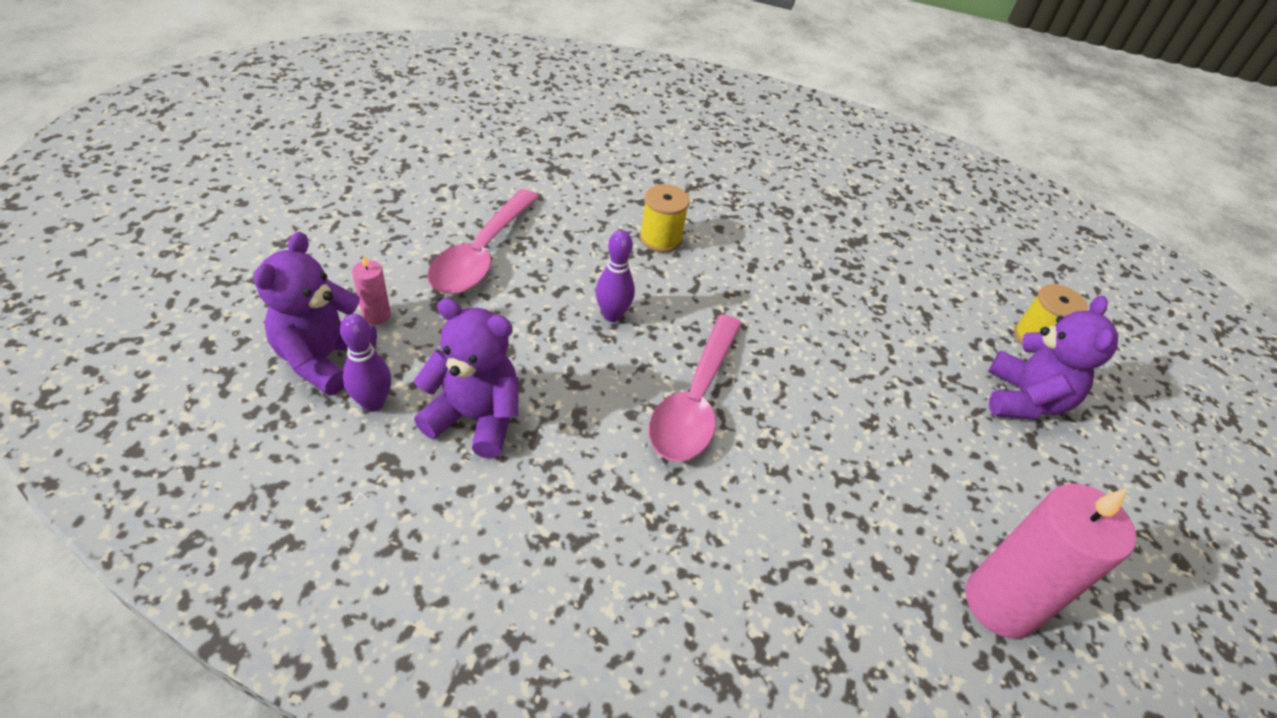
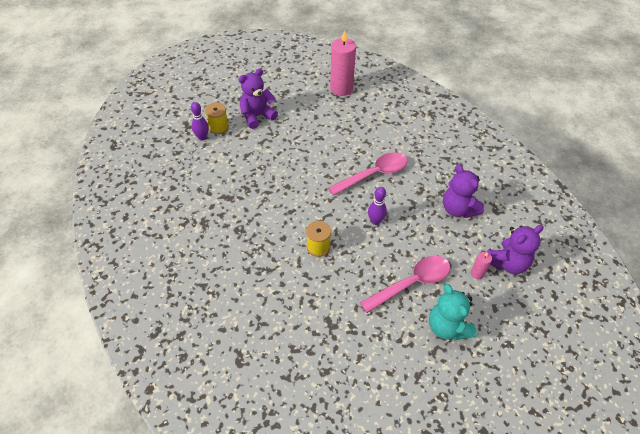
camera: 135 degrees left, 5 degrees up
purple bowling pin [340,314,391,412] -> purple bowling pin moved to [191,102,209,141]
none -> turquoise teddy bear [429,284,477,340]

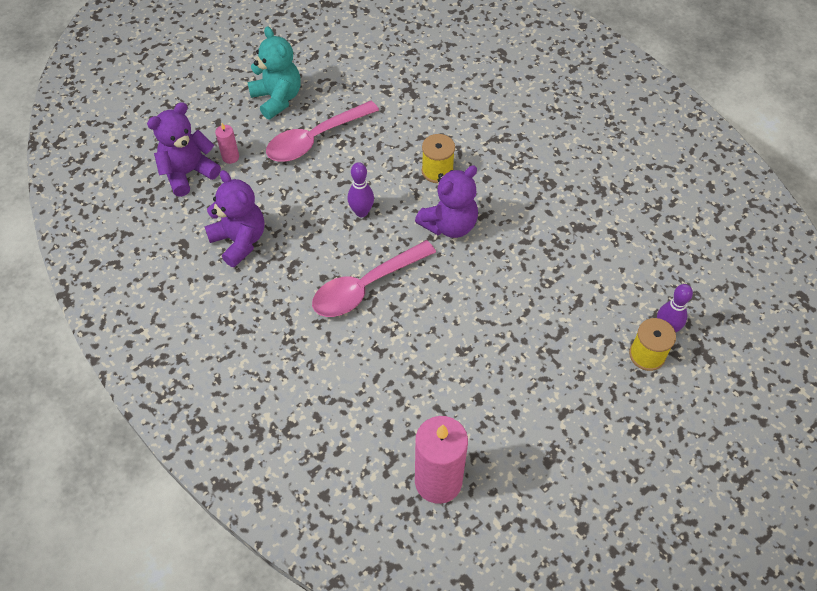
camera: 175 degrees right, 5 degrees up
purple teddy bear [238,68,278,129] -> purple teddy bear moved to [415,165,478,238]

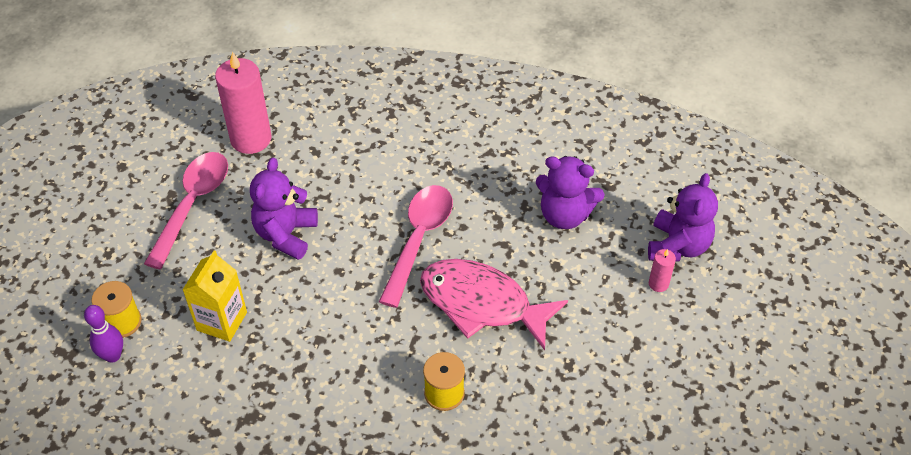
camera: 145 degrees right, 5 degrees down
turquoise teddy bear [247,26,301,119] -> none
pink spoon [266,101,379,162] -> pink spoon moved to [144,152,228,270]
purple bowling pin [348,162,374,217] -> pink fish [420,259,568,350]
purple teddy bear [415,165,478,238] -> purple teddy bear moved to [250,157,318,260]
none -> yellow carton [183,250,247,342]

